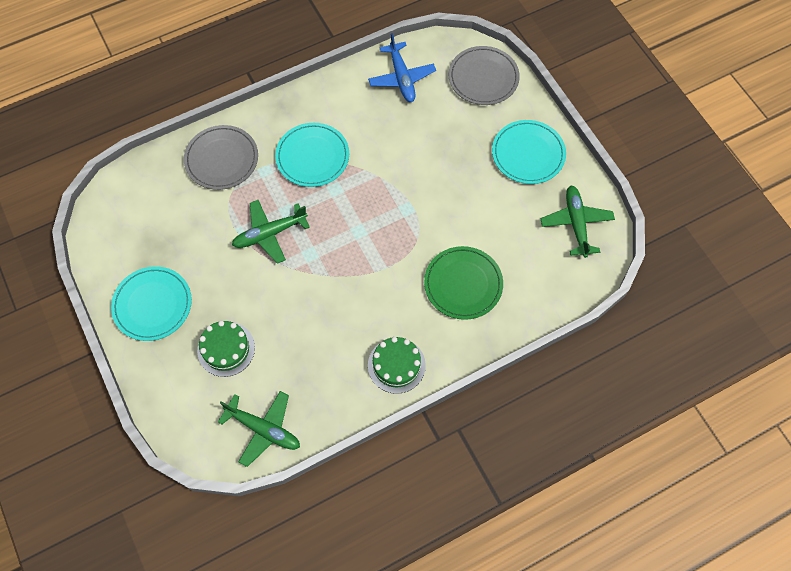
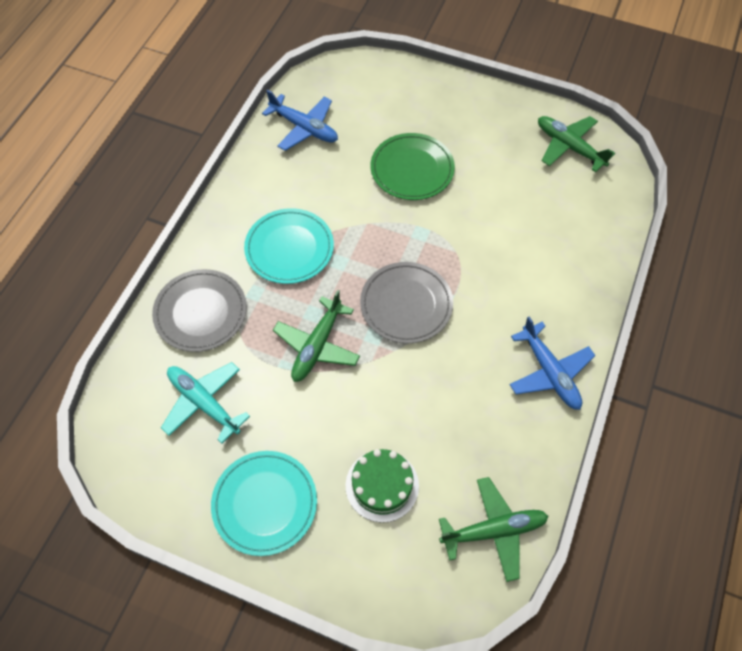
camera: 40 degrees left, 5 degrees down
green cake [368,337,426,394] -> blue plane [510,317,595,410]
green plate [424,246,503,320] -> green plate moved to [370,133,455,200]
grey plate [449,46,520,105] -> grey plate moved to [360,262,453,344]
turquoise plate [492,120,566,184] -> none
none -> turquoise plane [161,362,250,444]

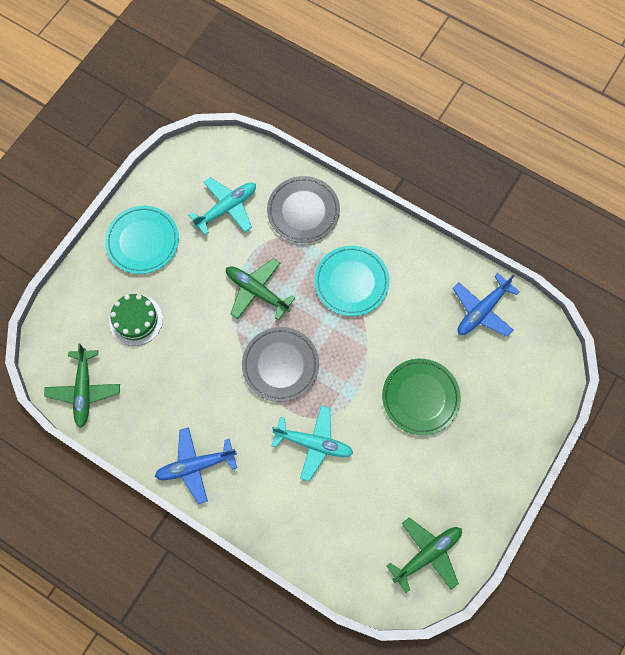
camera: 100 degrees right, 10 degrees up
none -> turquoise plane [272,405,353,481]

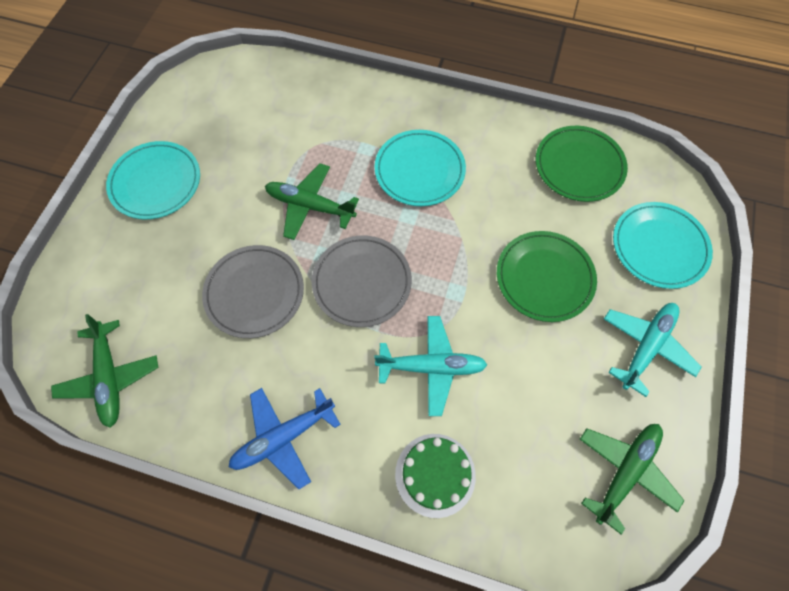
camera: 15 degrees left, 5 degrees down
green cake [109,294,163,346] -> green cake moved to [395,434,476,518]
turquoise plane [189,177,256,235] -> turquoise plane moved to [604,303,701,397]
grey plate [267,176,340,243] -> grey plate moved to [202,245,304,338]
blue plane [453,273,520,337] -> green plate [536,126,628,202]
none -> turquoise plate [613,202,713,289]

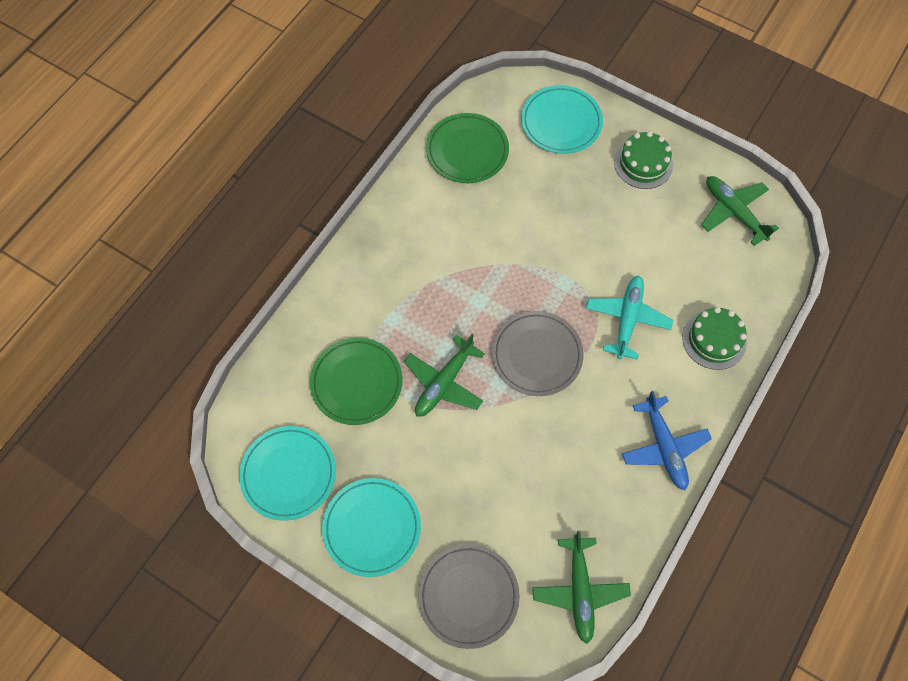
camera: 75 degrees left, 0 degrees up
green plane [51,314,158,428] -> green plane turned 90 degrees clockwise [532,531,631,644]
grey plate [202,245,304,338] -> grey plate moved to [418,544,520,649]
turquoise plate [375,130,466,206] -> turquoise plate moved to [239,426,336,521]
green plate [497,231,597,322] -> green plate moved to [310,338,403,425]
turquoise plane [604,303,701,397] -> green cake [614,131,673,189]

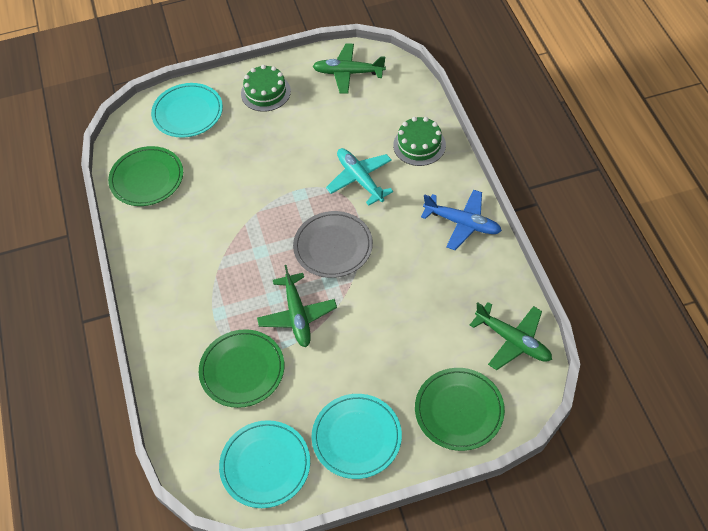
camera: 45 degrees left, 10 degrees down
grey plate [418,544,520,649] -> green plate [415,368,505,451]

